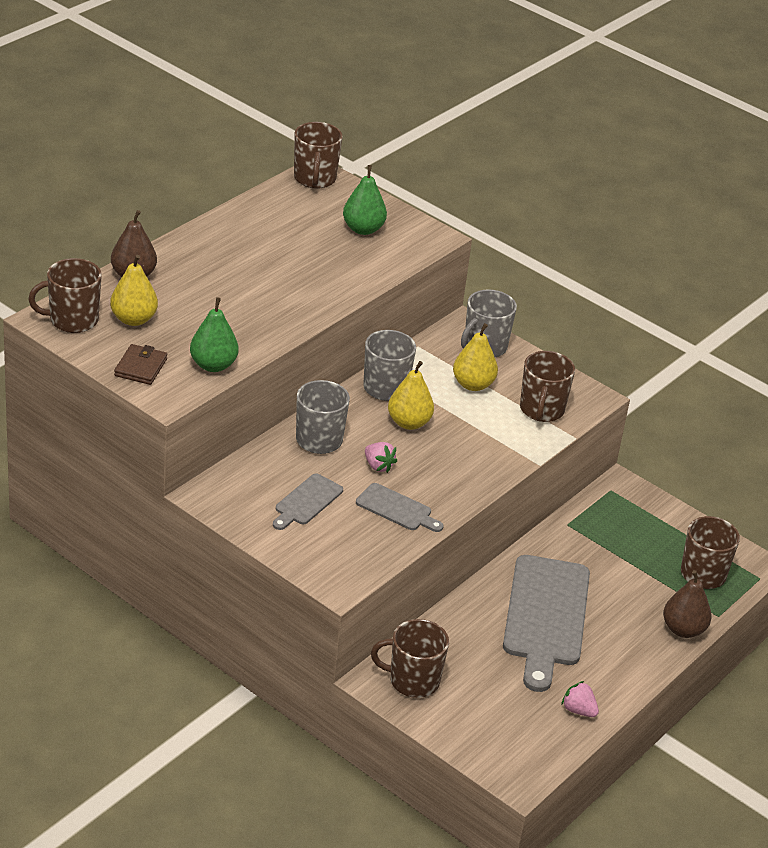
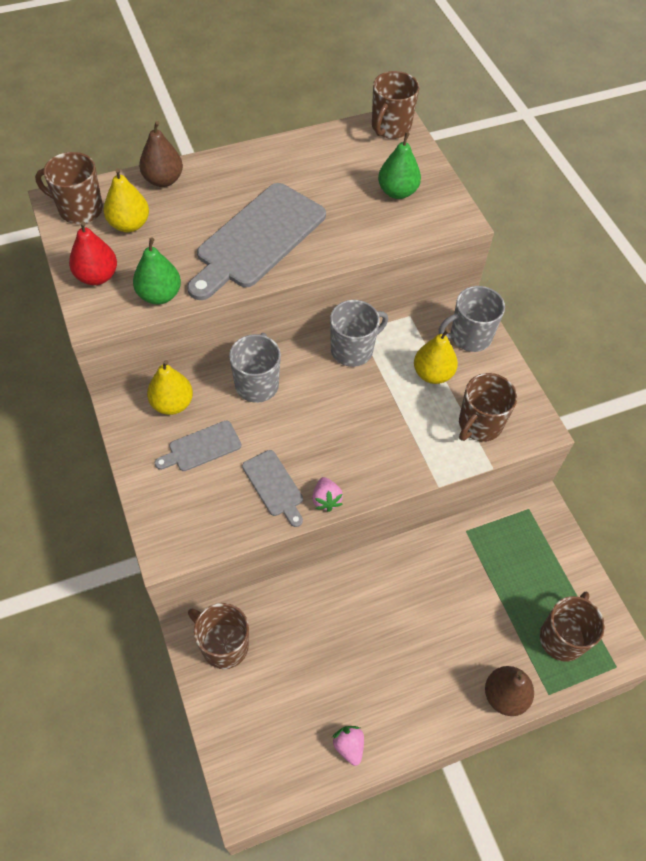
camera: 30 degrees right, 20 degrees up
brown wallet [114,344,167,385] -> red pear [69,221,117,285]
pink strawberry [365,442,397,473] -> pink strawberry moved to [312,477,343,512]
yellow pear [388,361,434,430] -> yellow pear moved to [147,360,193,415]
grey cutting board [503,555,590,692] -> grey cutting board moved to [187,183,326,300]

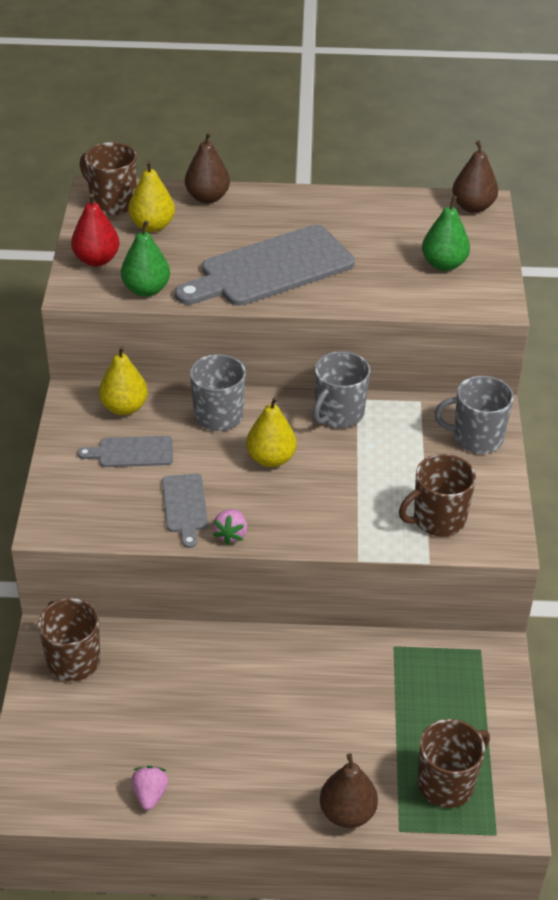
camera: 25 degrees right, 15 degrees down
grey mug [330,300,388,367] -> grey mug turned 135 degrees clockwise [313,351,370,428]
brown mug [372,71,420,139] -> brown pear [452,140,498,213]
yellow pear [414,329,458,384] -> yellow pear moved to [246,396,297,467]

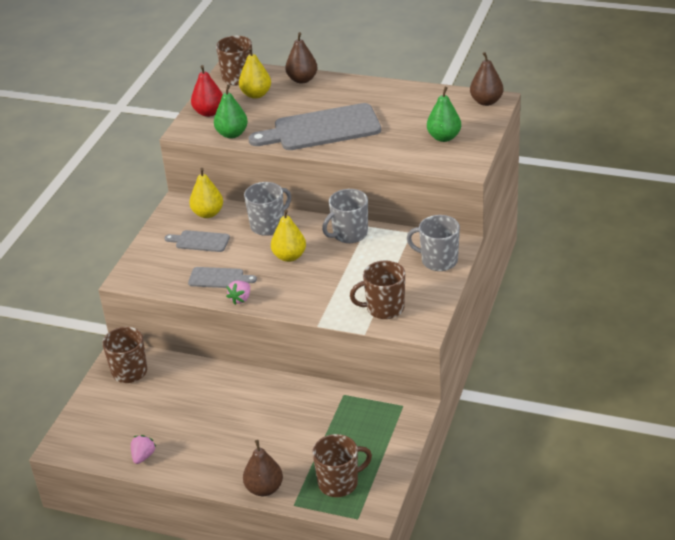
camera: 20 degrees right, 5 degrees down
grey cutting board [162,474,208,548] -> grey cutting board turned 90 degrees counterclockwise [188,267,257,288]

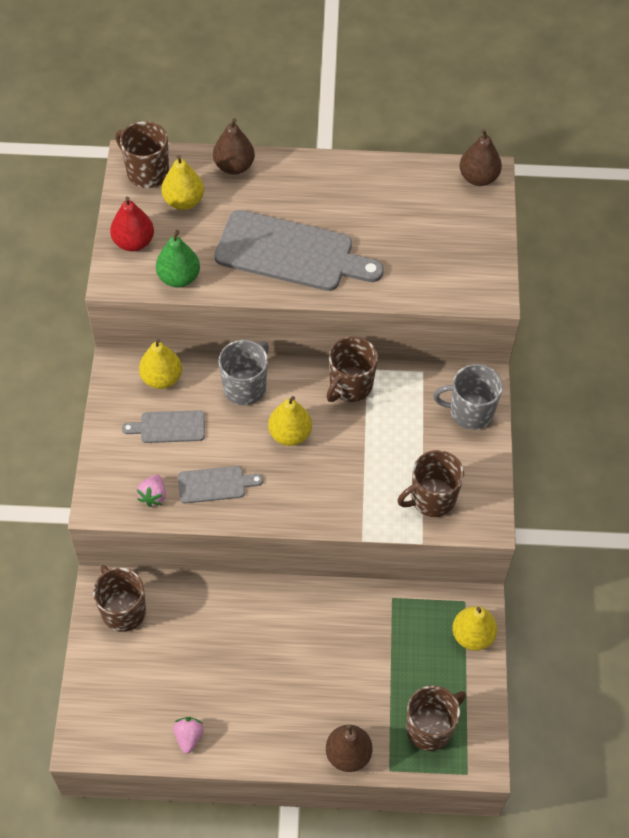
camera: 20 degrees left, 20 degrees up
pink strawberry [226,281,250,305] -> pink strawberry moved to [137,475,166,507]
grey cutting board [248,103,381,150] -> grey cutting board turned 135 degrees counterclockwise [214,210,384,291]
grey mug [322,189,368,243] -> brown mug [326,336,378,402]
green pear [427,87,461,142] -> none
none -> yellow pear [452,606,497,651]

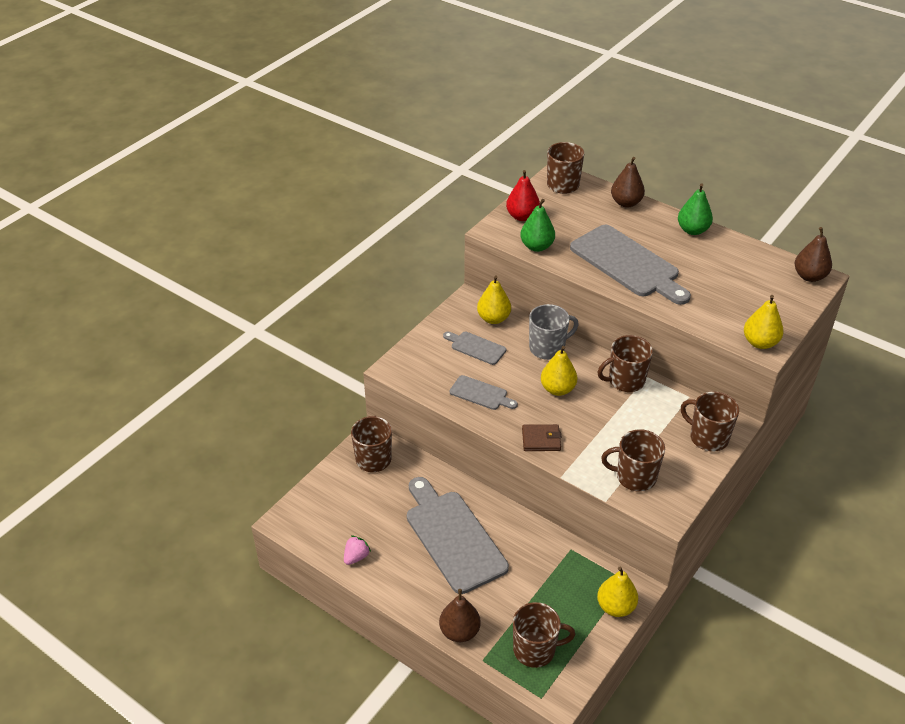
camera: 35 degrees right, 15 degrees down
pink strawberry [137,475,166,507] -> none
yellow pear [161,155,204,210] -> yellow pear moved to [744,295,784,349]
grey mug [433,364,503,430] -> brown mug [681,391,739,452]
none -> grey cutting board [407,477,509,594]
none -> brown wallet [522,424,562,451]
none -> green pear [678,184,713,235]

